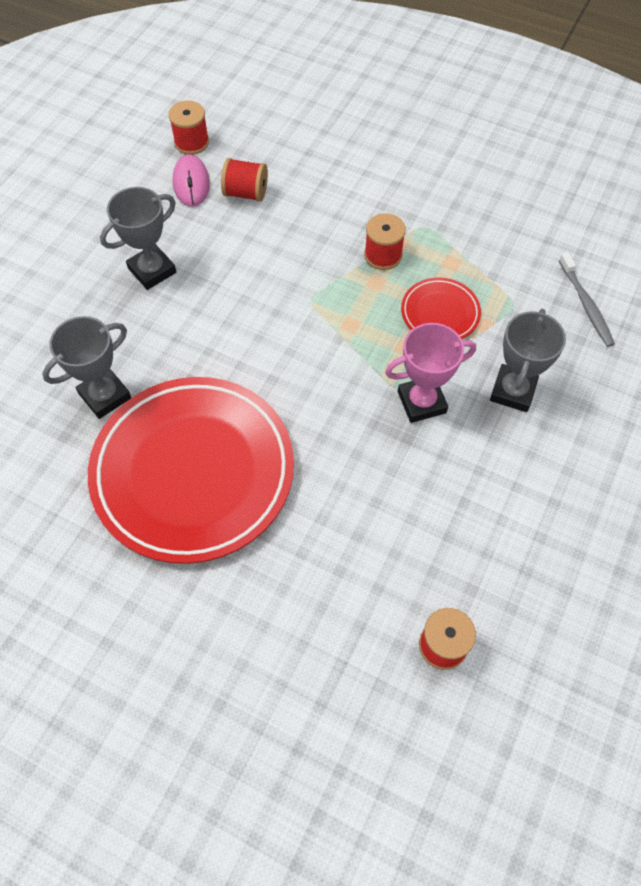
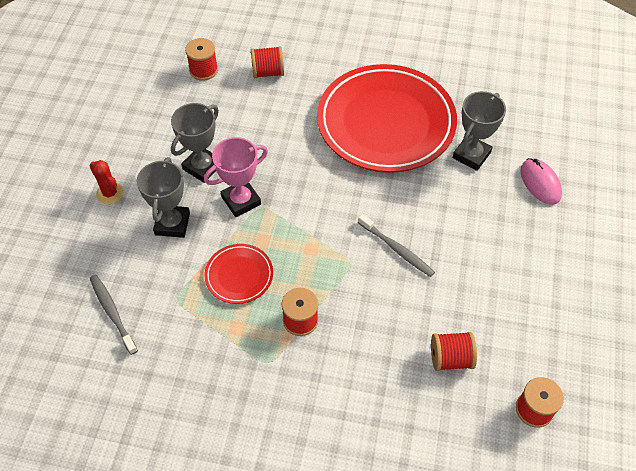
camera: 165 degrees right, 5 degrees down
grey trophy [100,187,176,290] -> grey trophy moved to [171,103,219,183]
pink mouse [173,154,210,207] -> pink mouse moved to [520,158,562,205]
none -> red cactus [90,160,124,204]
none -> red spool [251,46,284,78]
none -> grey toothbrush [358,214,435,277]

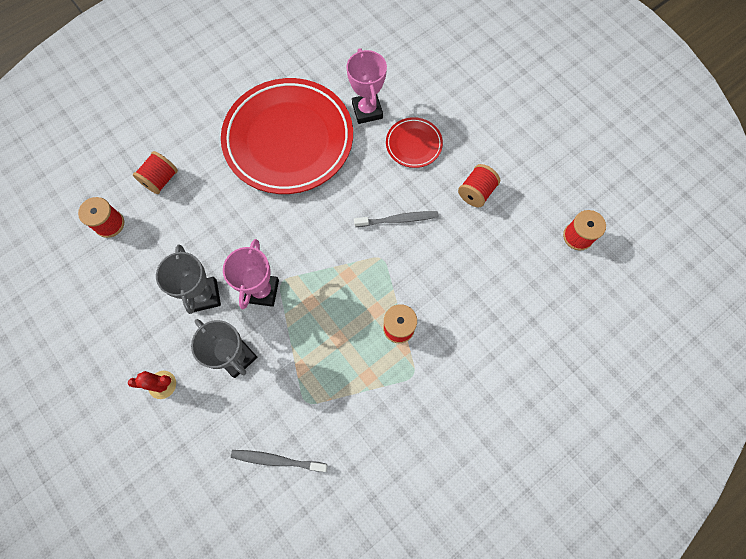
camera: 50 degrees left, 15 degrees up
red plate [204,244,273,304] -> red plate moved to [386,117,443,168]
red spool [431,332,477,371] -> red spool moved to [458,164,500,207]
grey trophy [453,91,506,171] -> pink trophy [346,48,387,124]
pink mouse [520,158,562,205] -> none

